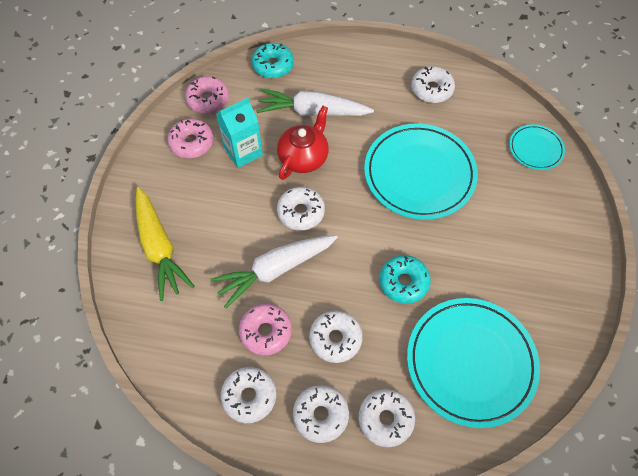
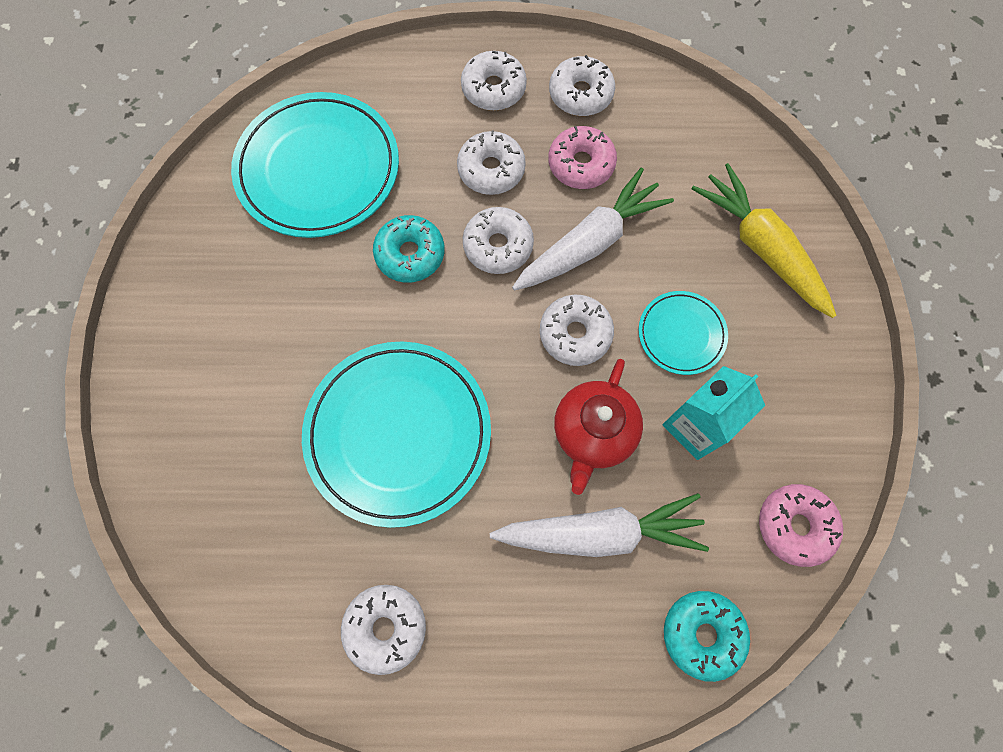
camera: 170 degrees right, 10 degrees up
pink donut [168,119,213,158] -> none
white donut [359,389,415,447] -> white donut moved to [463,207,534,274]
turquoise plate [509,124,565,170] -> turquoise plate moved to [639,291,728,375]

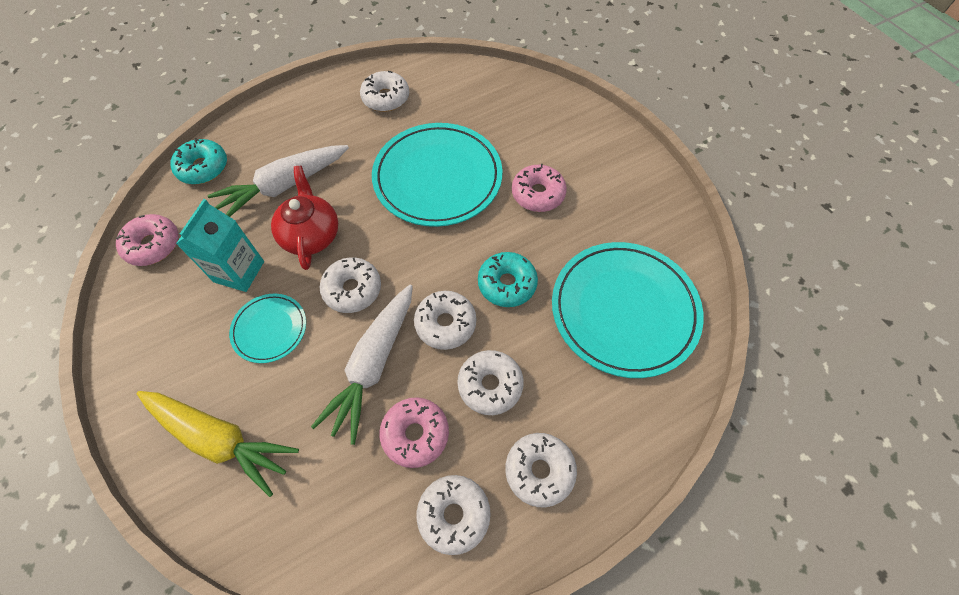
camera: 150 degrees right, 10 degrees down
none -> pink donut [512,164,567,212]

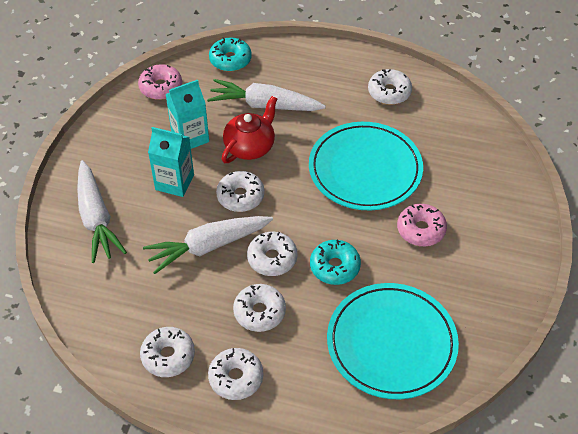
camera: 45 degrees right, 10 degrees down
yellow carrot [137,391,299,497] -> white carrot [77,160,127,263]
turquoise plate [229,294,306,363] -> turquoise carton [148,127,194,197]
pink donut [380,397,449,468] -> none

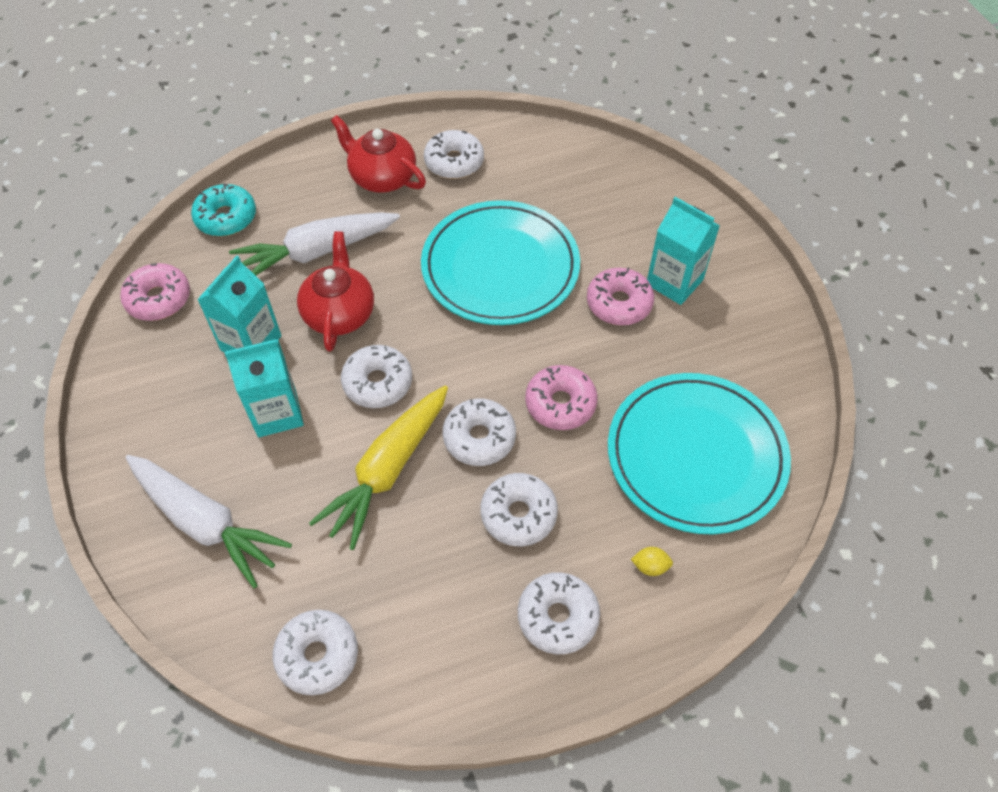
camera: 35 degrees left, 5 degrees up
white donut [140,327,195,377] -> white donut moved to [273,610,358,695]
white carrot [143,216,273,274] -> yellow carrot [309,386,448,550]
turquoise donut [310,240,361,285] -> pink donut [525,365,598,430]
none -> red teapot [331,115,426,193]
none -> yellow lemon [631,547,673,576]
none -> turquoise carton [647,197,720,305]

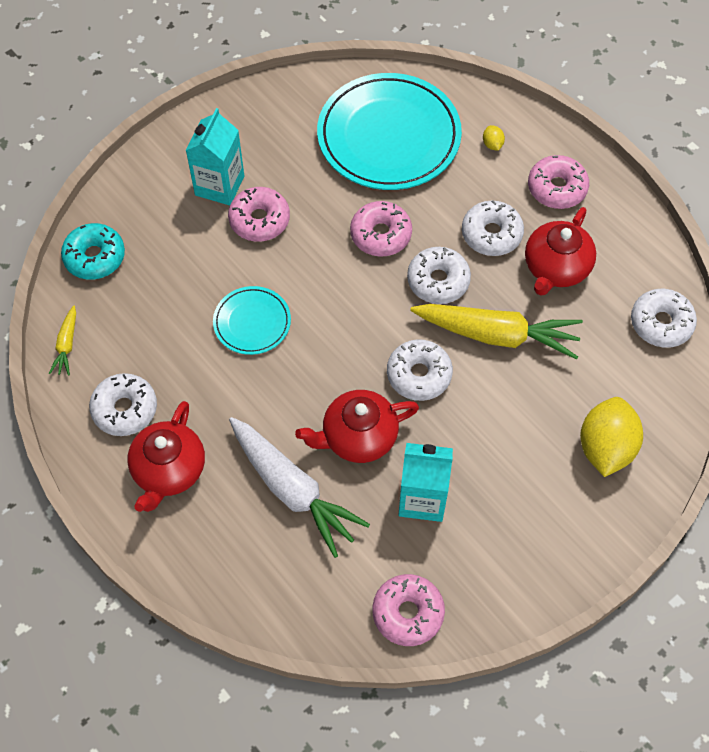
camera: 110 degrees left, 5 degrees up
white carrot [125,455,292,588] -> yellow lemon [580,397,643,477]
turquoise donut [191,183,256,236] -> turquoise donut moved to [61,223,125,280]
turquoise carton [225,339,304,437] -> none
turquoise plate [421,200,580,325] -> turquoise plate [213,286,291,355], size x0.50
white donut [518,572,600,654] -> pink donut [528,155,589,209]
none -> yellow carrot [49,305,76,375]
none -> red teapot [525,207,596,296]

